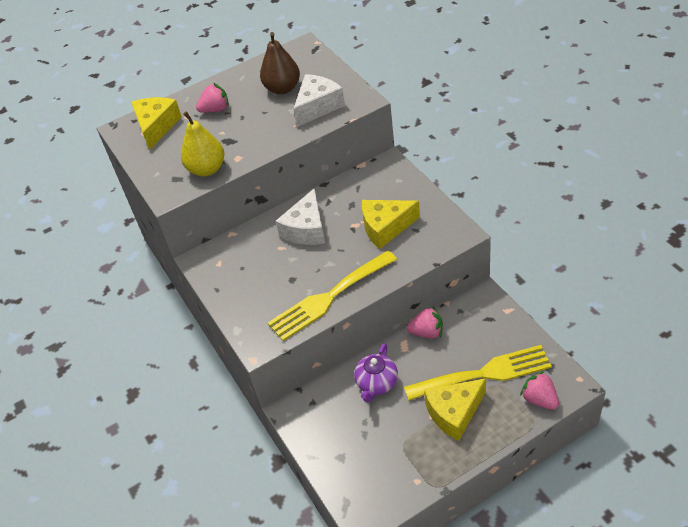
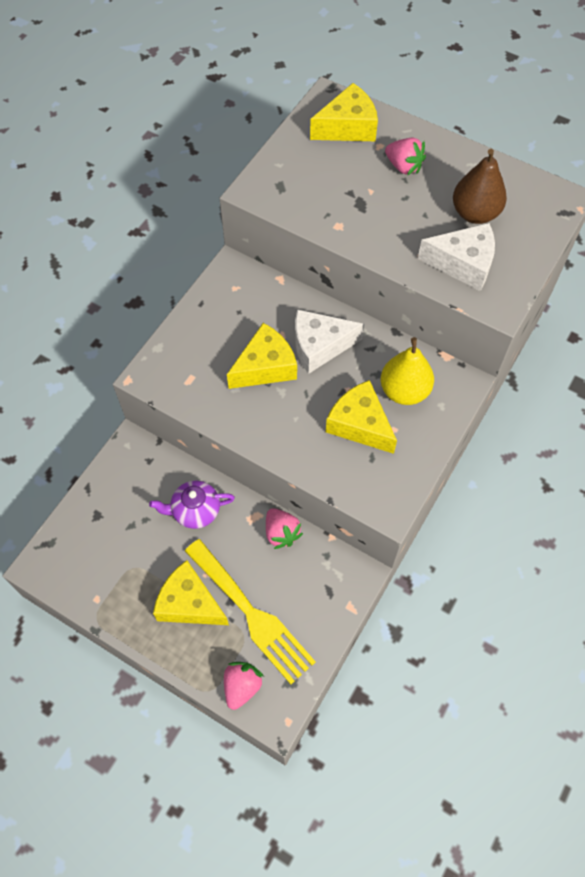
camera: 55 degrees right, 15 degrees up
yellow pear [181,111,224,176] -> yellow pear moved to [381,337,434,405]
yellow fork [268,251,397,341] -> none
none -> yellow cheese [227,323,297,389]

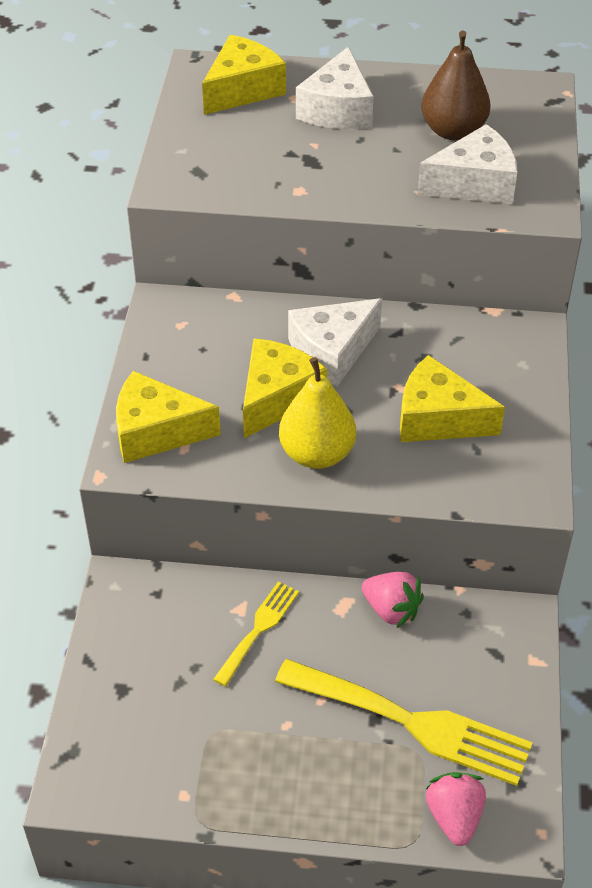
camera: 25 degrees left, 15 degrees down
purple teapot [149,481,235,529] -> yellow fork [213,581,299,686]
yellow cheese [153,560,229,625] -> yellow cheese moved to [116,371,221,463]
yellow pear [381,337,434,405] -> yellow pear moved to [279,357,356,469]
pink strawberry [385,138,426,175] -> white cheese [296,46,374,129]

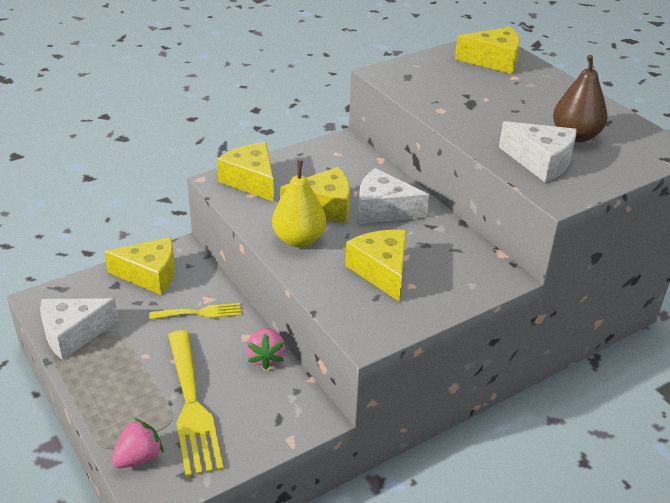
camera: 50 degrees right, 10 degrees down
white cheese [296,46,374,129] -> white cheese moved to [40,298,118,360]
none -> yellow cheese [104,237,175,295]

